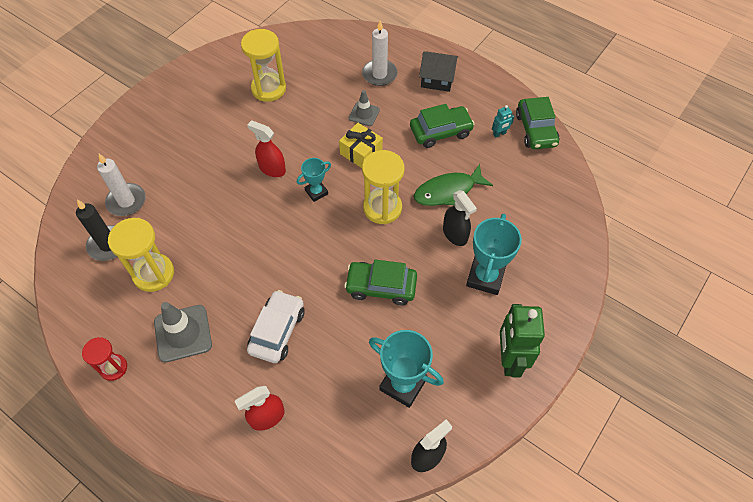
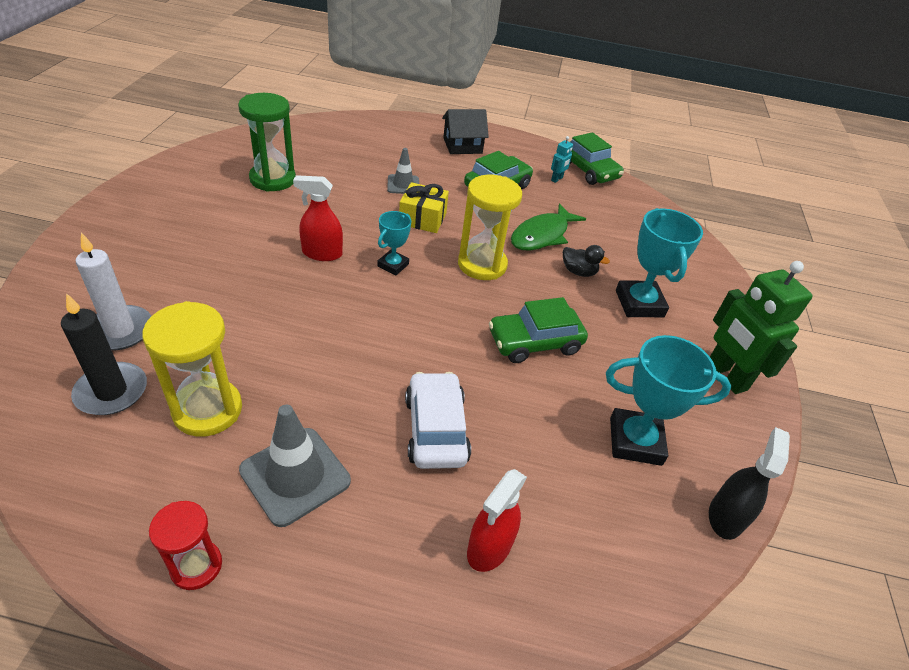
camera: 30 degrees left, 15 degrees down
yellow hourglass [241,29,286,102] -> green hourglass [238,93,296,192]
white candle [362,20,398,86] -> none
black spray bottle [443,190,477,246] -> black duck [563,245,610,277]

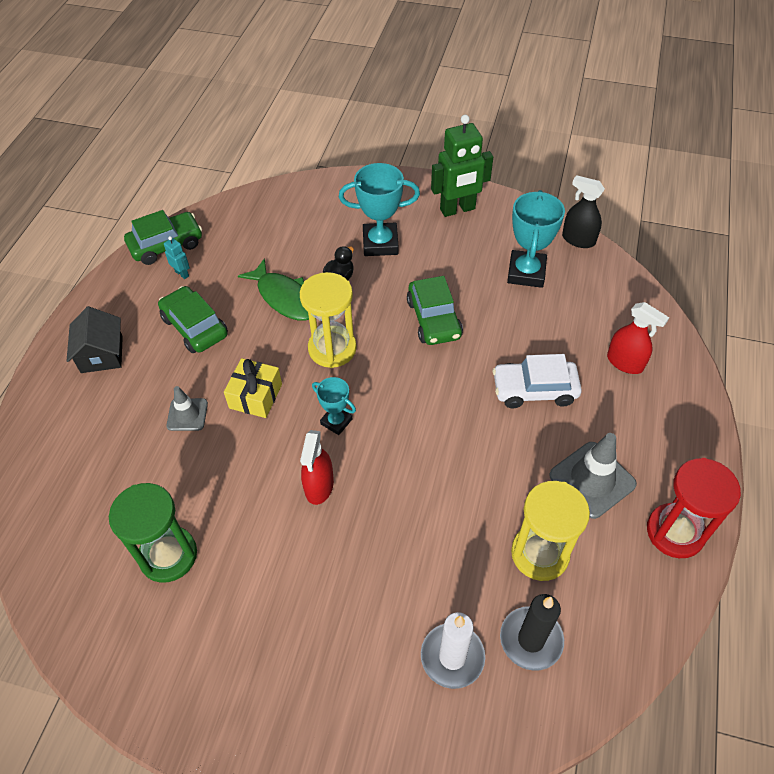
camera: 80 degrees left, 10 degrees up
red hourglass [149,501,222,590] -> red hourglass [647,458,741,558], size x1.64

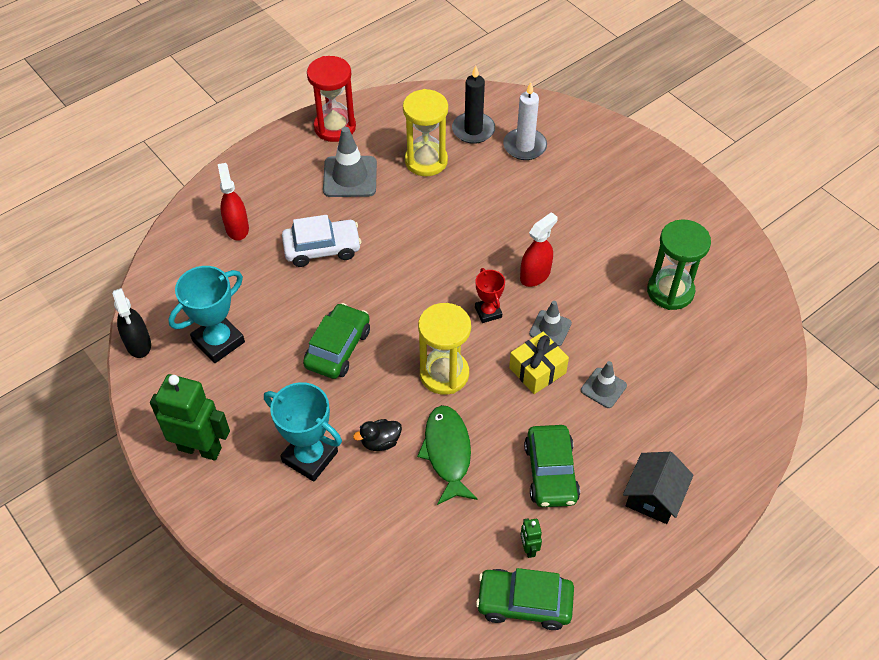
camera: 145 degrees left, 0 degrees up
turquoise robot [164,236,190,279] -> green robot [520,518,542,558]
turquoise trophy [312,377,356,435] -> red trophy [475,268,505,323]
white car [493,354,582,408] -> white car turned 45 degrees counterclockwise [282,215,361,267]
none -> grey traffic cone [529,301,572,346]

